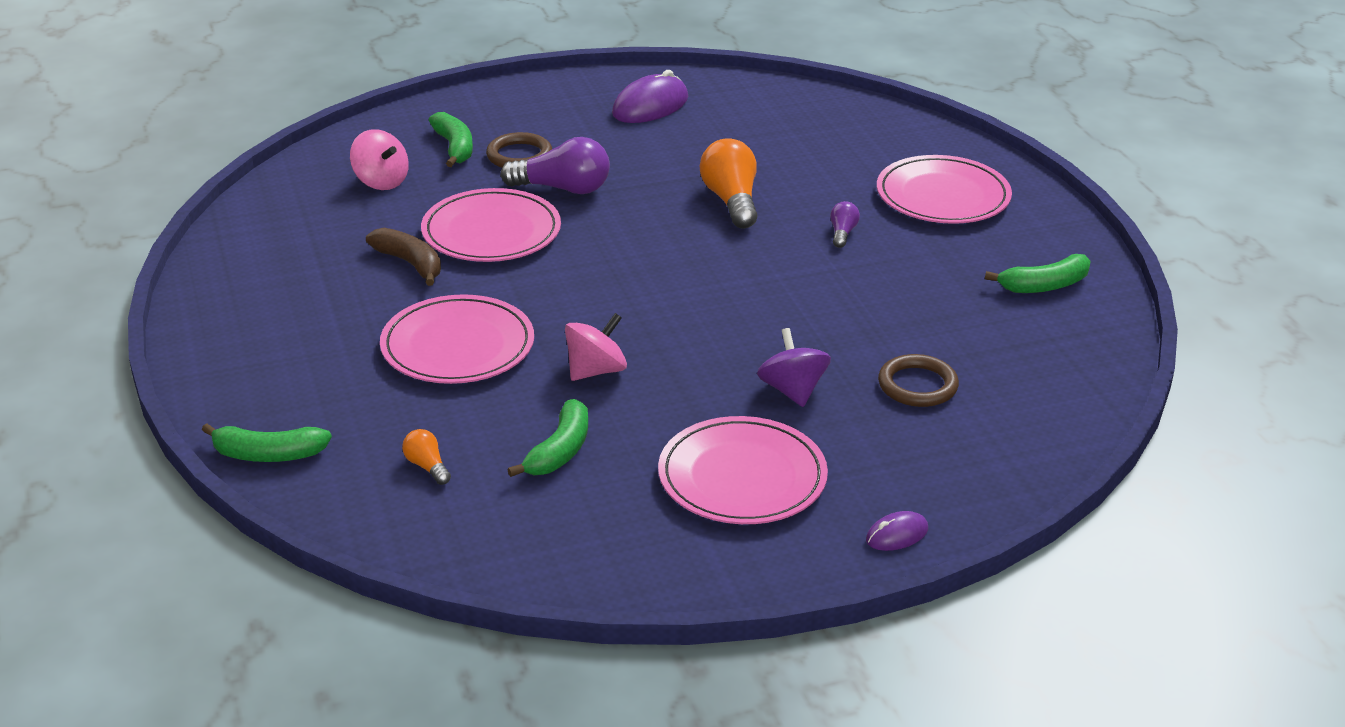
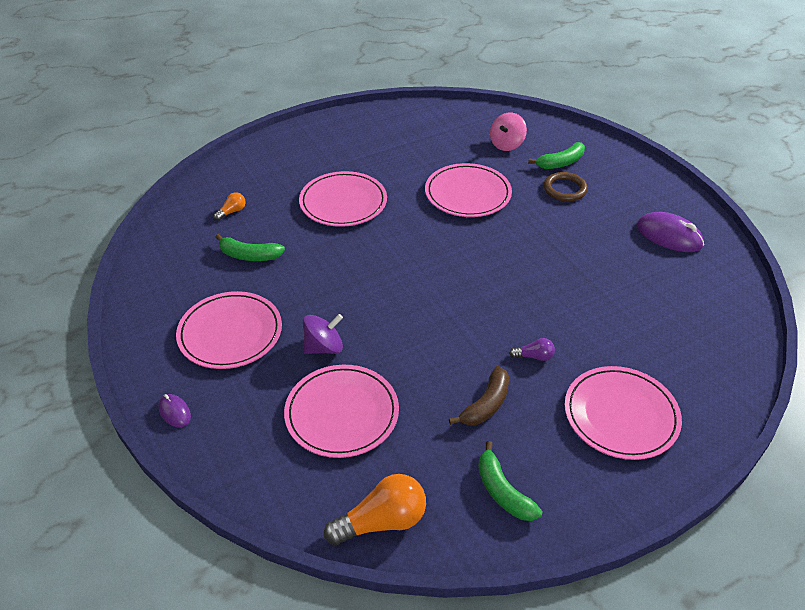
camera: 80 degrees right, 10 degrees up
green banana [202,423,332,462] -> none
brown banana [366,228,441,286] -> brown banana moved to [449,366,509,426]
purple light bulb [500,137,610,194] -> none
pink spinning top [565,313,627,381] -> none
orange light bulb [700,138,757,229] -> orange light bulb moved to [324,474,426,545]
brown ring [878,354,959,407] -> pink plate [284,365,399,458]

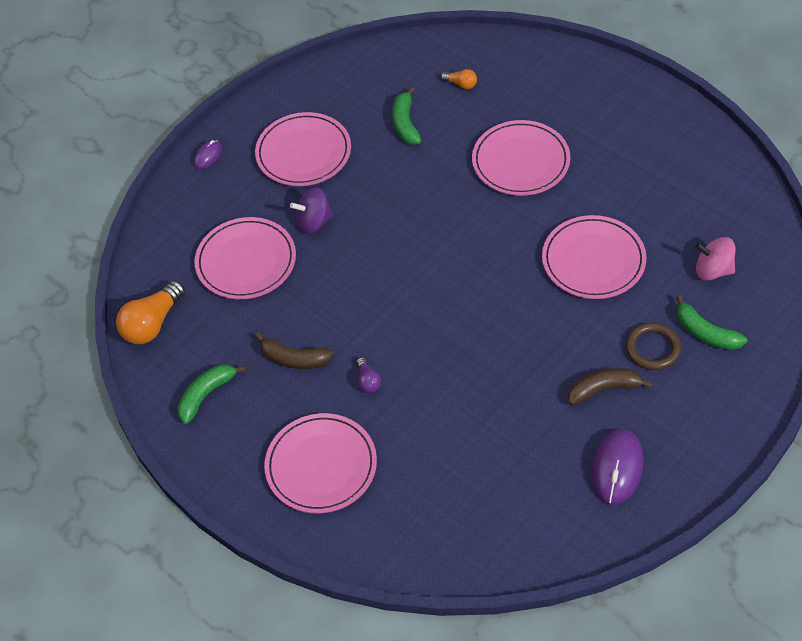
camera: 75 degrees right, 10 degrees up
purple spinning top [303,314,343,354] -> purple spinning top turned 120 degrees clockwise [290,187,333,234]
orange light bulb [324,474,426,545] -> orange light bulb turned 75 degrees clockwise [116,280,185,344]
none -> brown banana [568,368,653,405]

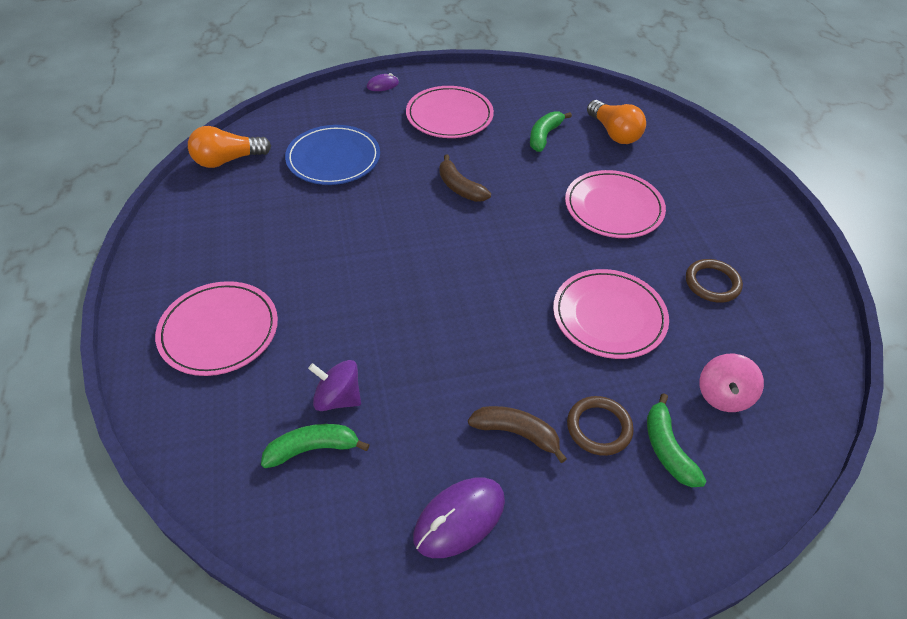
camera: 30 degrees right, 5 degrees down
green banana [178,364,245,424] -> green banana moved to [261,424,370,468]
pink plate [194,217,296,299] -> blue plate [285,125,380,185]
brown banana [255,332,334,369] -> brown banana moved to [439,154,491,202]
purple spinning top [290,187,333,234] -> purple spinning top moved to [308,360,361,411]
purple light bulb [357,357,381,393] -> none
orange light bulb [440,69,477,89] -> orange light bulb [587,100,646,144], size x2.00
pink spinning top [695,237,736,281] -> pink spinning top turned 120 degrees counterclockwise [699,354,764,412]
none -> brown ring [686,259,743,303]

